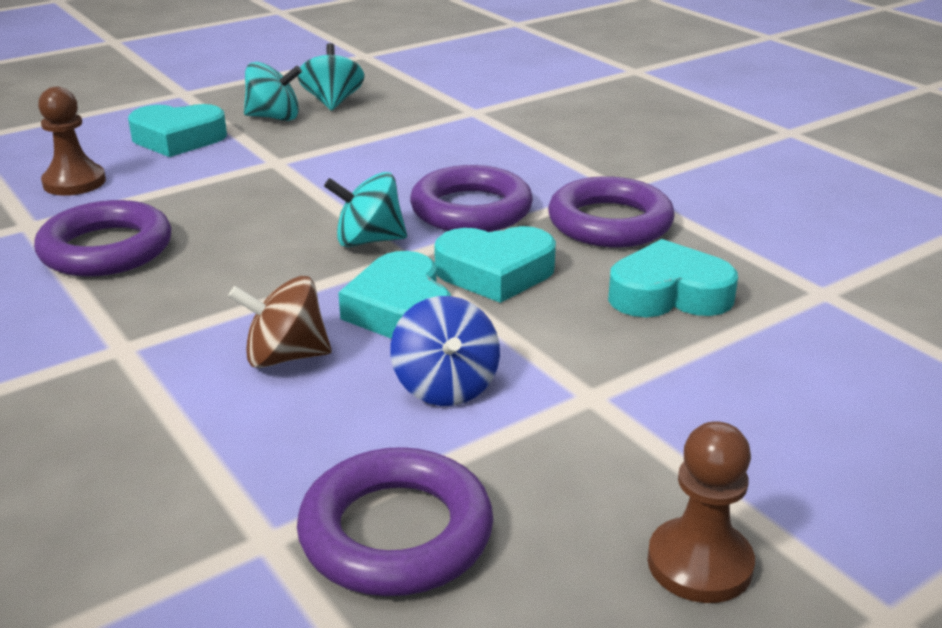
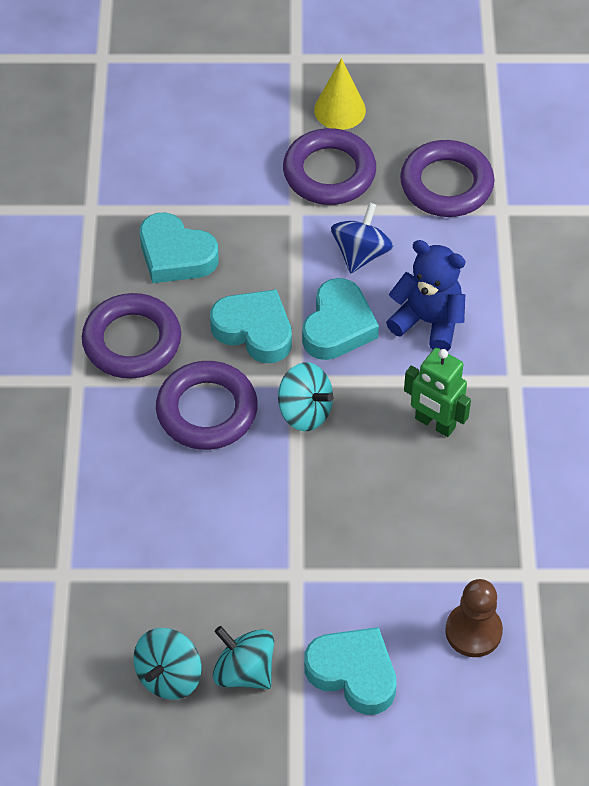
camera: 145 degrees left, 25 degrees up
purple ring [34,200,171,277] -> purple ring moved to [283,128,376,205]
brown spinning top [228,276,332,368] -> blue teddy bear [386,240,465,351]
brown pawn [648,421,755,603] -> yellow cone [314,58,366,130]
none -> green robot [404,348,471,437]

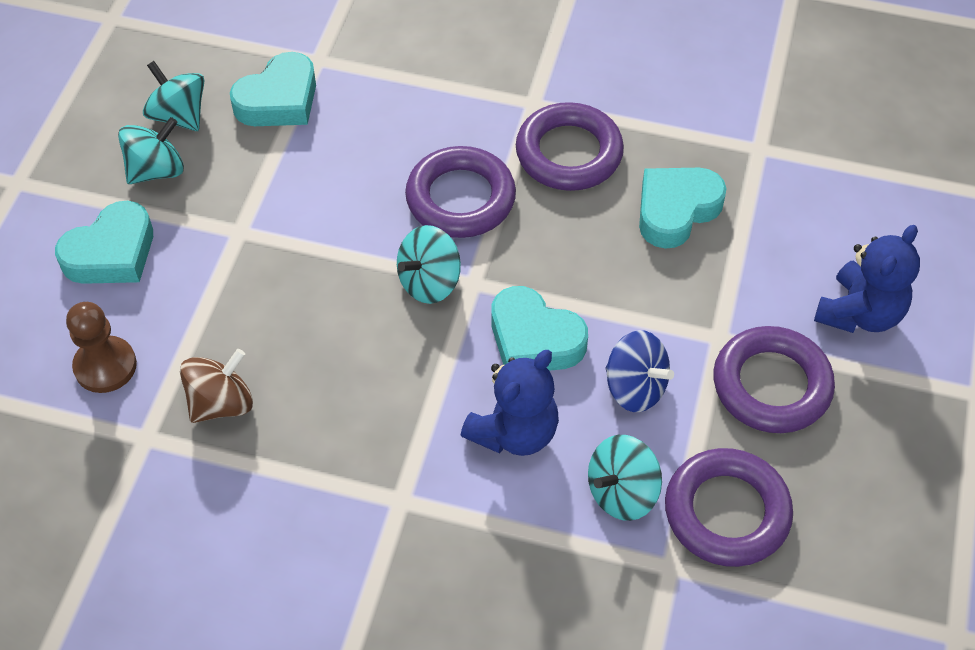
camera: 105 degrees right, 0 degrees up
turquoise heart [210,289,292,363] -> turquoise heart moved to [230,52,316,126]
yellow cone [314,58,366,130] -> none
green robot [404,348,471,437] -> none
none -> brown spinning top [180,349,253,423]
none -> turquoise spinning top [588,435,662,521]
none -> blue teddy bear [814,225,920,333]

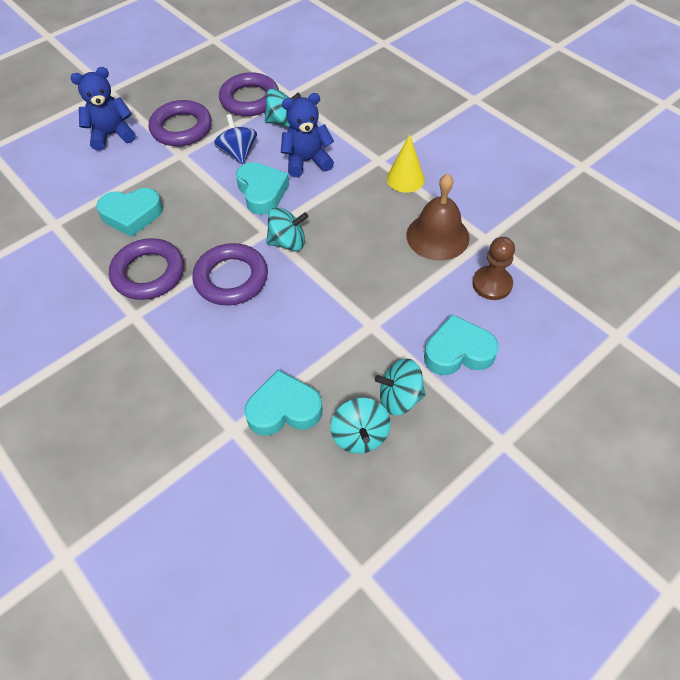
camera: 145 degrees left, 0 degrees up
brown spinning top [180,349,253,423] -> brown bell [406,174,470,260]
none -> yellow cone [387,134,425,193]

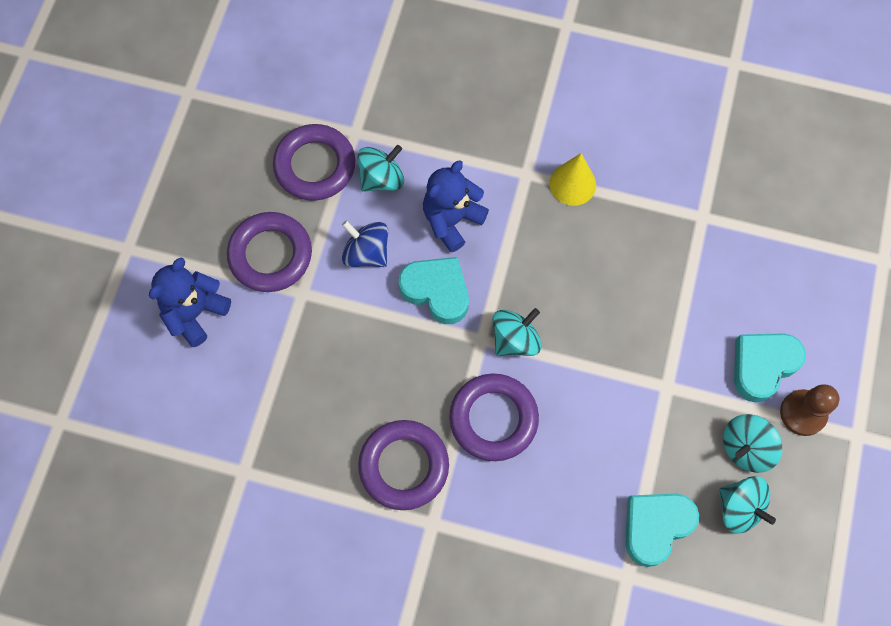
camera: 35 degrees left, 15 degrees up
turquoise heart [96,188,163,237] -> none
brown bell [406,174,470,260] -> none
brown pawn [472,237,515,300] -> brown pawn moved to [780,384,839,436]

